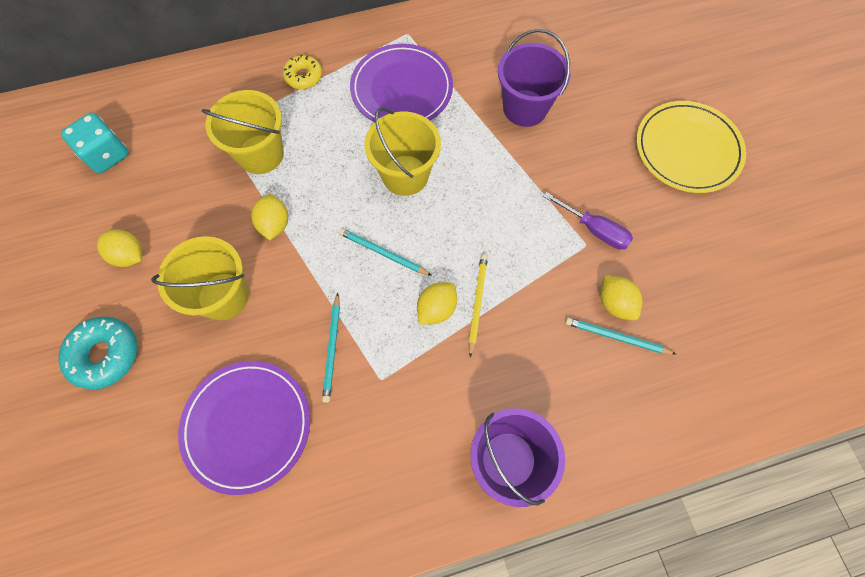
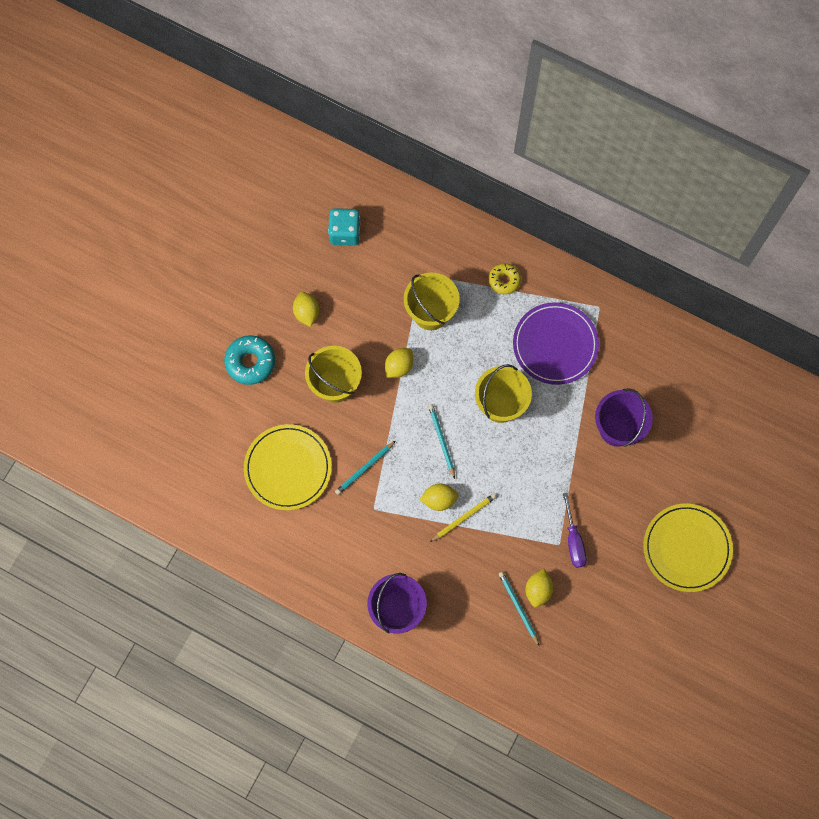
camera: 45 degrees right, 5 degrees up
purple plate [178,361,310,495] -> yellow plate [244,424,332,510]

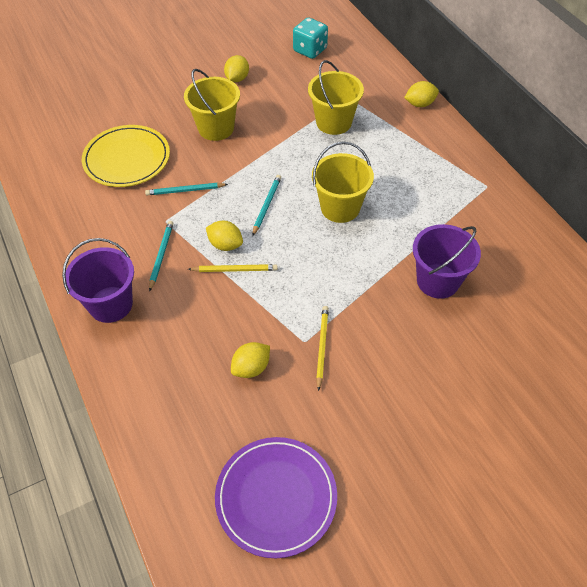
camera: 35 degrees right, 20 degrees down
turquoise donut [224,335,275,385] -> none
yellow lemon [385,348,413,378] -> yellow lemon moved to [404,81,439,107]
yellow donut [489,263,521,294] -> none
turquoise pencil [499,572,539,646] -> turquoise pencil moved to [149,221,173,292]
purple plate [513,302,599,385] -> purple plate moved to [215,437,337,558]
purple screwdriver [563,493,587,568] -> yellow pencil [316,306,329,391]
yellow plate [643,504,733,592] -> none

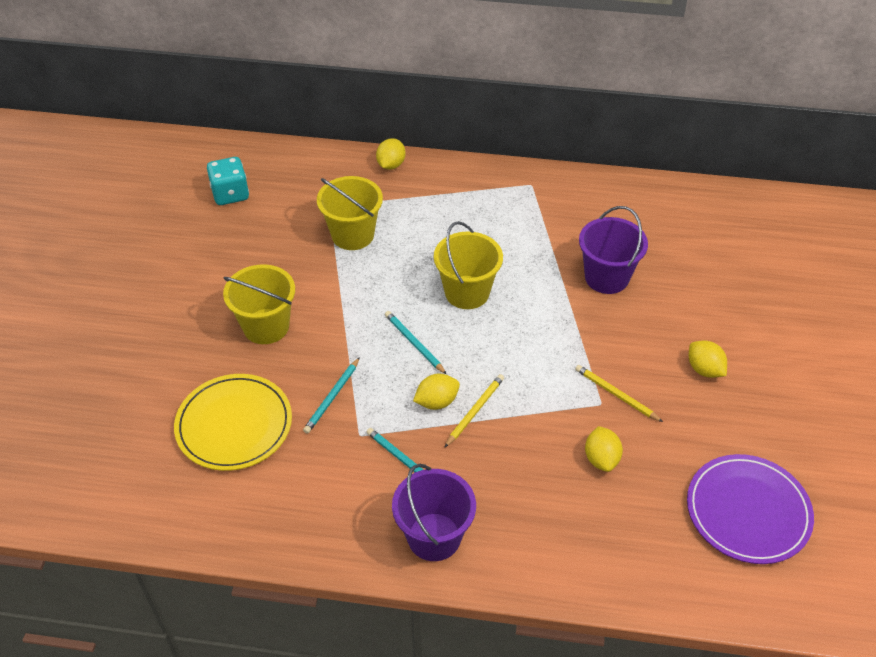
camera: 55 degrees left, 5 degrees down
yellow lemon [224,55,249,82] -> yellow lemon moved to [689,340,727,378]

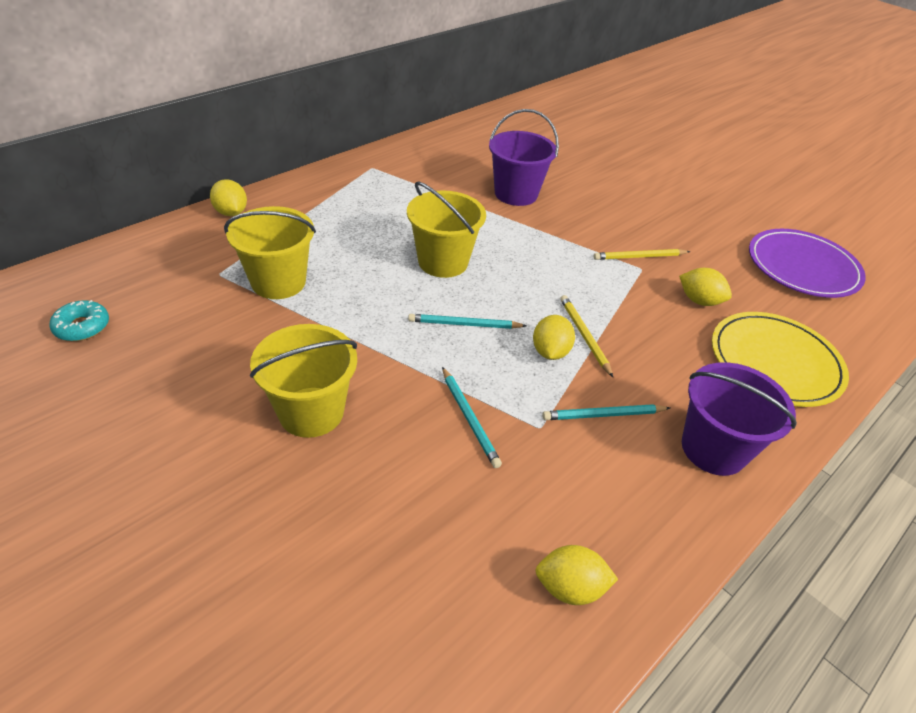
camera: 55 degrees left, 5 degrees down
yellow plate [174,374,292,471] -> yellow plate moved to [712,312,849,407]
turquoise dice [207,157,249,205] -> turquoise donut [50,300,109,341]
yellow lemon [689,340,727,378] -> yellow lemon moved to [535,545,618,605]

